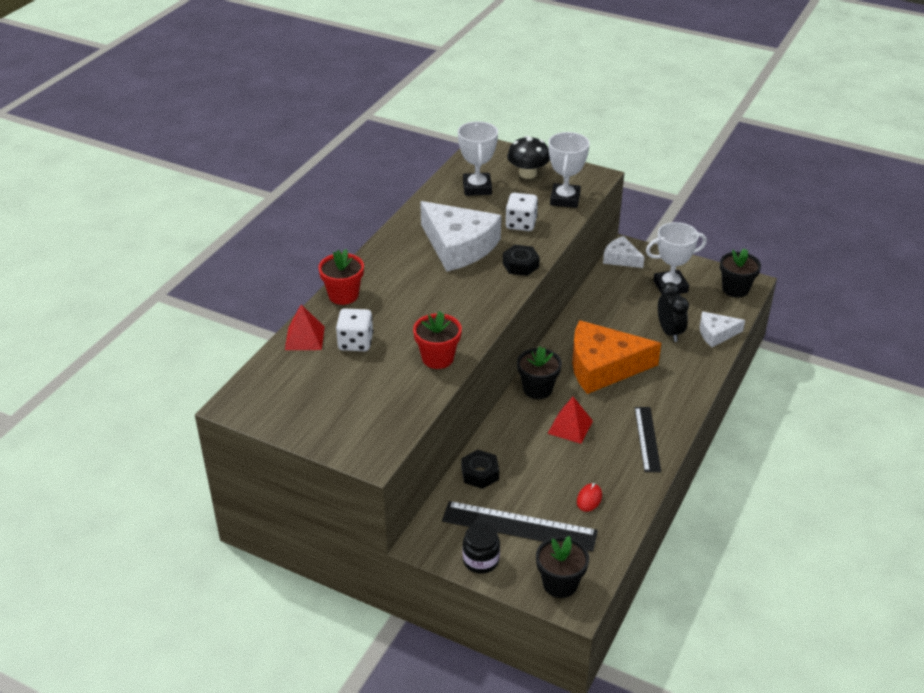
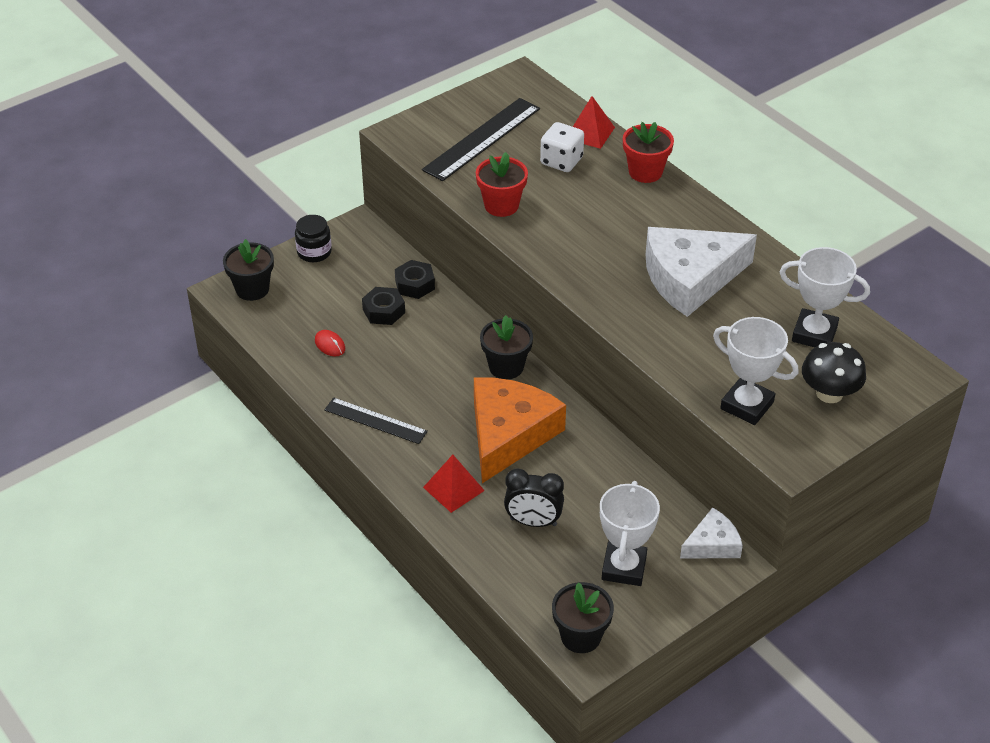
camera: 115 degrees right, 5 degrees up
black ruler [442,501,598,551] -> black ruler moved to [422,98,540,181]
black nut [503,245,540,276] -> black nut moved to [362,287,405,325]
white dice [506,193,538,231] -> none
red pyramid [547,397,593,444] -> red pyramid moved to [423,455,485,513]
white cheese [700,311,745,347] -> none

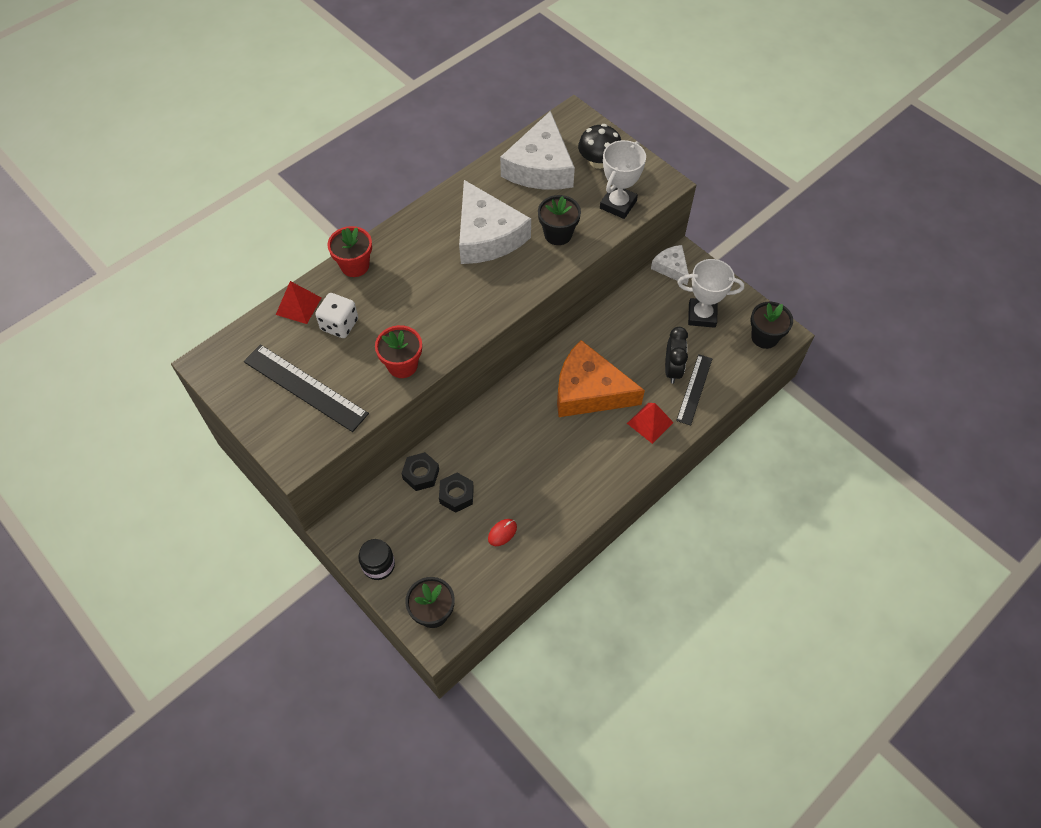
camera: 95 degrees left, 15 degrees up
black ruler [324,398,428,444] -> black ruler moved to [676,354,712,425]
black flower pot [480,315,533,379] -> black flower pot moved to [538,195,581,245]
white trophy [780,247,870,347] -> white cheese [500,111,575,190]

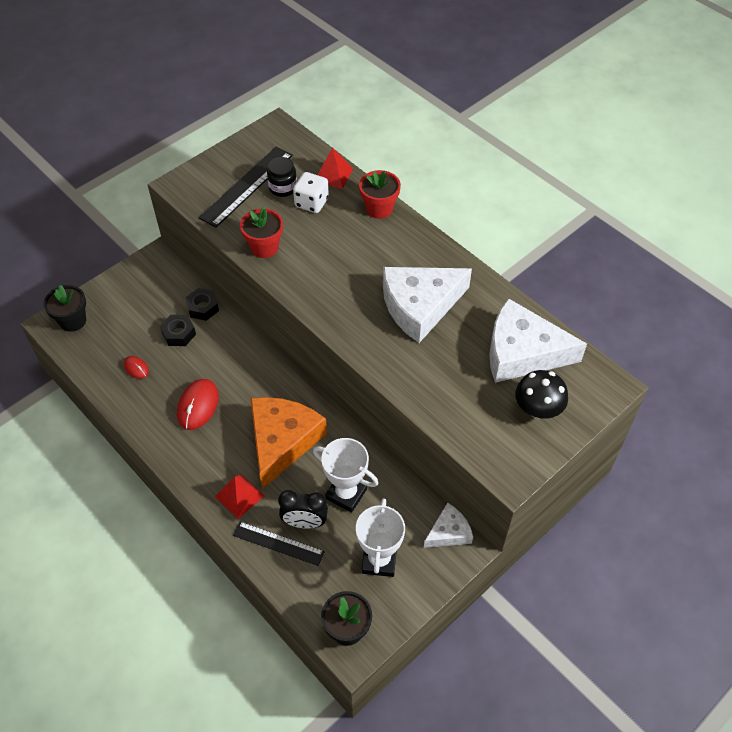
camera: 90 degrees right, 5 degrees down
black jar [358,539,395,580] -> black jar moved to [267,157,297,197]
black flower pot [538,195,581,245] -> none
white trophy [600,140,646,219] -> white trophy moved to [313,438,378,513]
none -> red mouse [177,379,219,430]

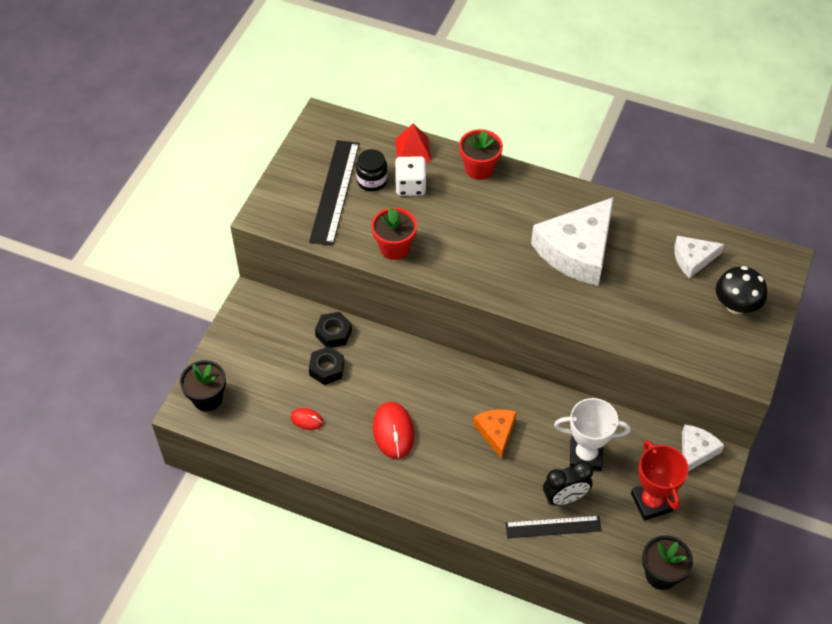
camera: 25 degrees left, 0 degrees up
red pyramid [215,474,264,519] -> none
orange cheese [250,397,327,489] -> orange cheese [473,409,517,459], size x0.52
white trophy [356,498,405,577] -> red trophy [631,440,689,521]
white cheese [489,298,587,383] -> white cheese [674,236,724,278], size x0.52

